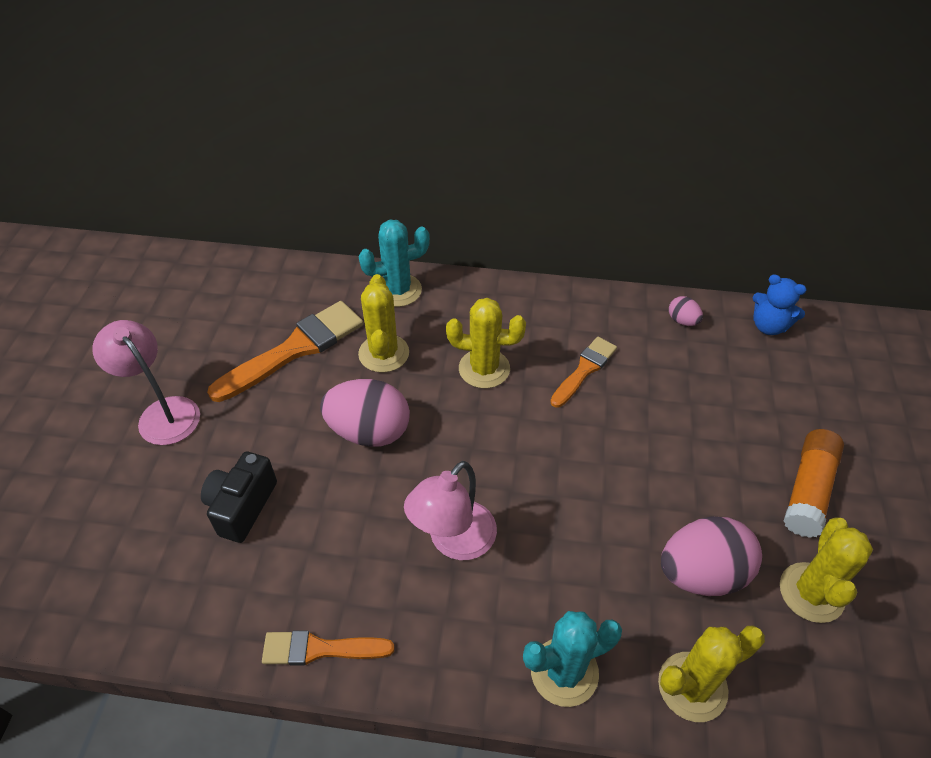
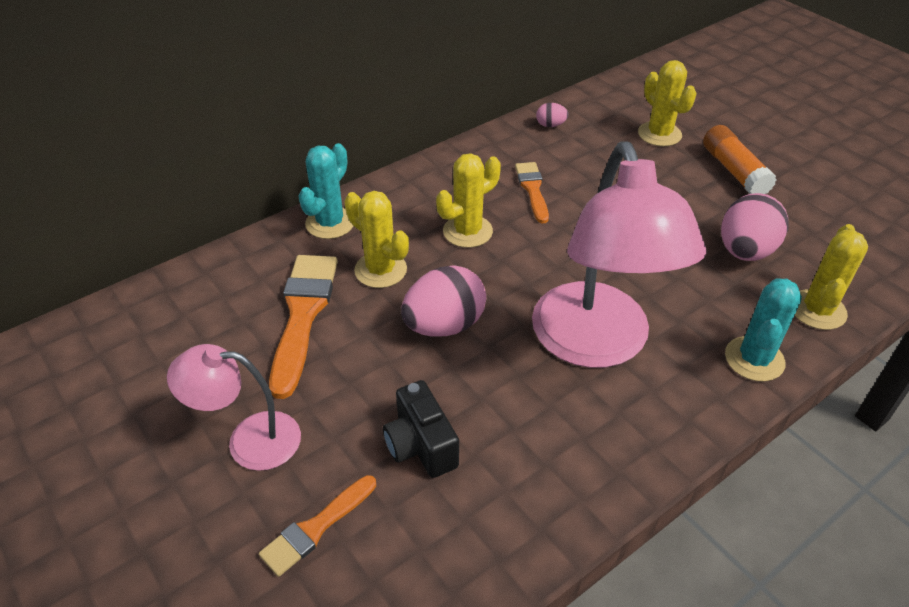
camera: 45 degrees left, 5 degrees down
orange brush [262,630,394,665] -> orange brush moved to [259,475,376,577]
pink lamp [404,461,497,560] -> pink lamp [532,141,707,368], size x1.86
blue teddy bear [753,274,807,335] -> none
yellow cactus [780,517,873,623] -> yellow cactus moved to [638,60,697,146]

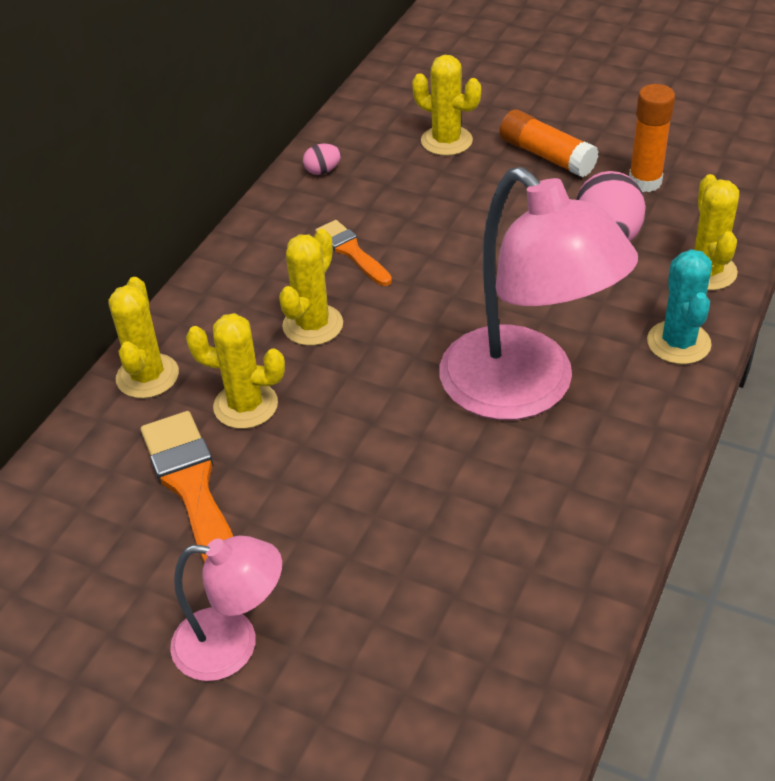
camera: 25 degrees left, 0 degrees up
pink lamp [167,344,301,471] -> pink lamp turned 150 degrees counterclockwise [170,536,282,681]
orange brush [259,475,376,577] -> none
turquoise cactus [298,143,353,239] -> yellow cactus [108,277,179,398]
black camera [383,380,459,478] -> none
pink egg [401,265,486,336] -> none
none -> orange glue stick [629,84,675,192]

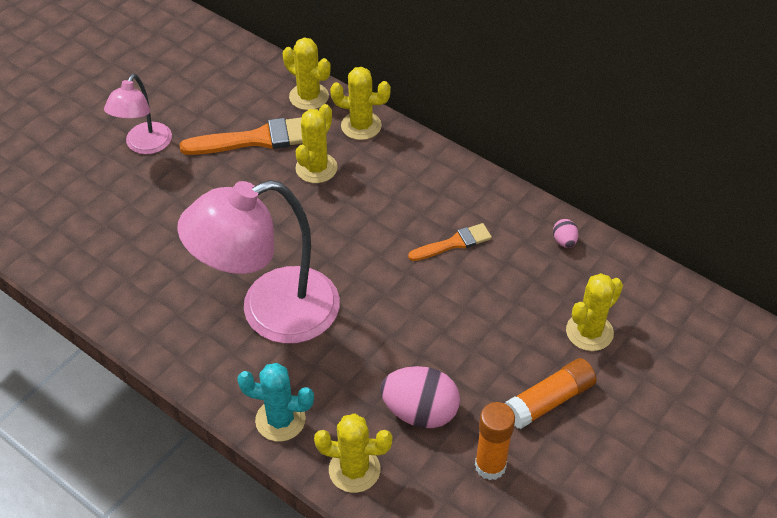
camera: 100 degrees right, 5 degrees up
yellow cactus [279,229,343,346] -> yellow cactus moved to [283,37,331,110]

